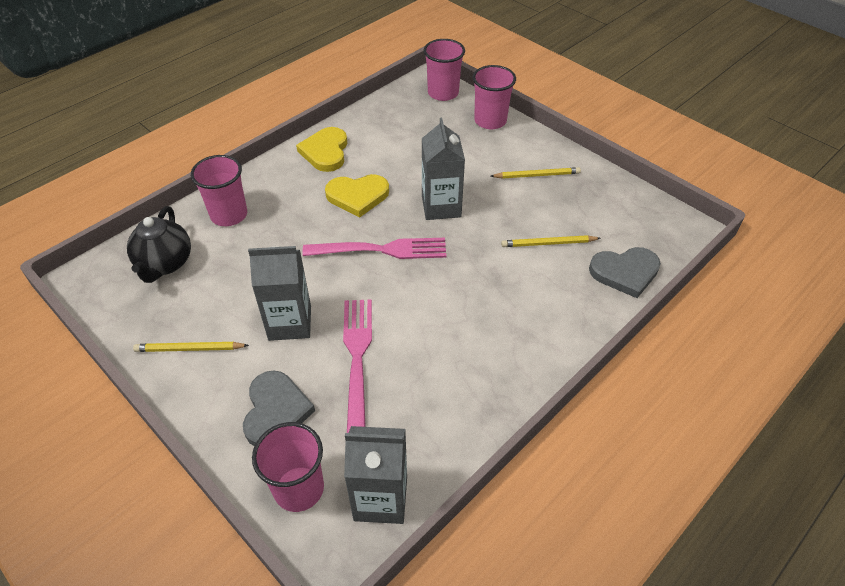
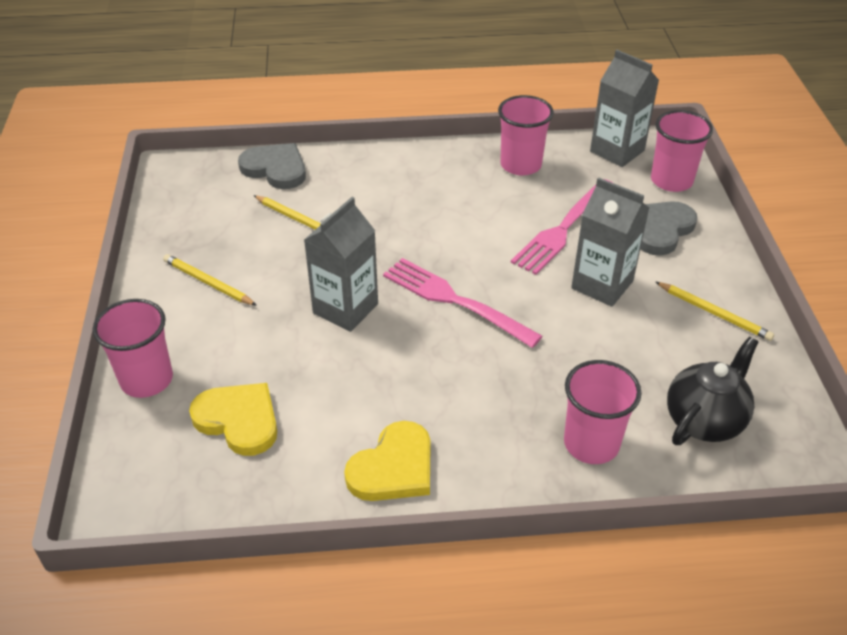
camera: 140 degrees left, 5 degrees down
yellow heart [325,174,389,217] -> yellow heart moved to [189,383,277,456]
pink cup [424,39,465,101] -> pink cup moved to [498,95,554,175]

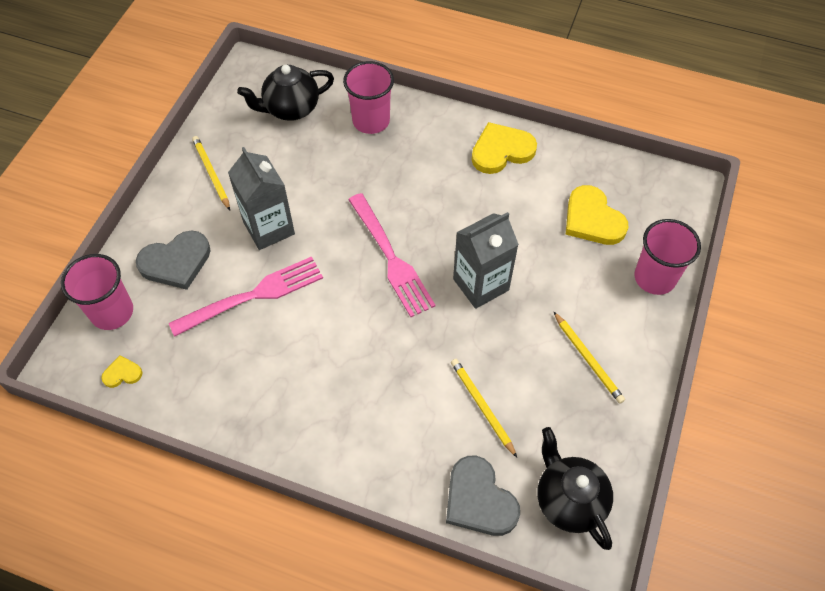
camera: 155 degrees left, 15 degrees up
pink cup [498,95,554,175] -> none
grey carton [590,50,659,167] -> yellow heart [101,356,142,388]
none -> black teapot [537,427,613,550]

